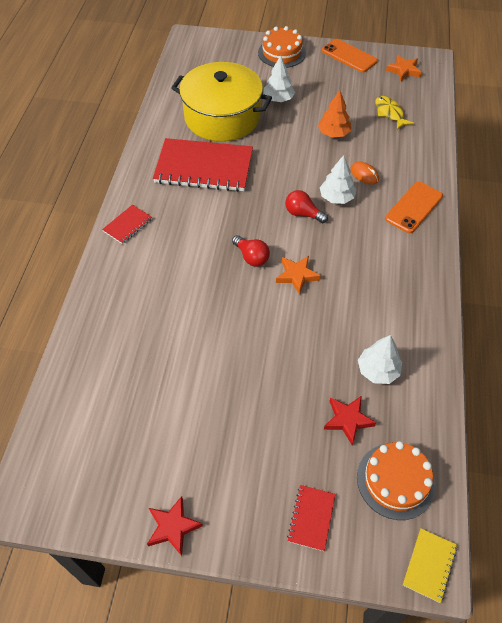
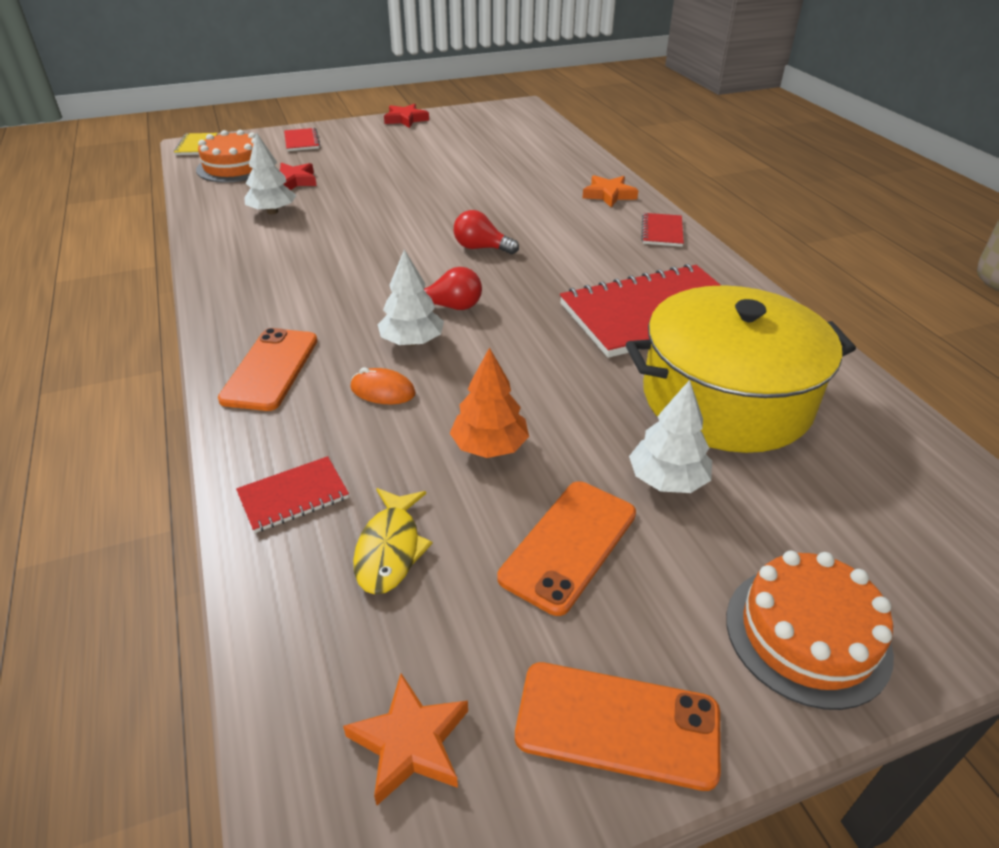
camera: 150 degrees right, 15 degrees down
orange star [276,256,321,294] -> orange star moved to [583,175,638,207]
yellow fish [375,96,414,130] -> yellow fish turned 60 degrees clockwise [353,488,433,595]
none -> red notebook [236,456,349,533]
none -> orange phone [497,481,636,616]

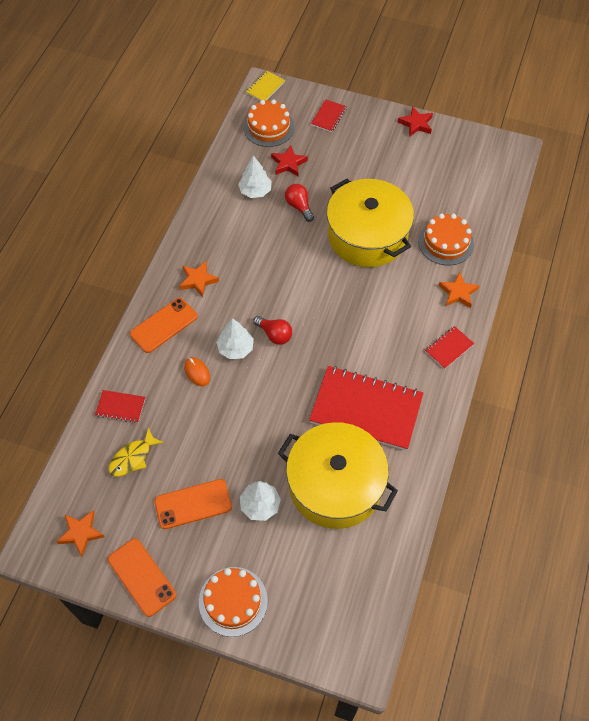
camera: 40 degrees right, 20 degrees up
orange tree [450,347,529,458] -> none
red light bulb [454,210,519,254] -> red light bulb moved to [285,184,314,222]
none -> orange star [179,261,219,297]
none -> yellow pot [327,179,414,267]
none -> orange cake [418,213,474,265]

